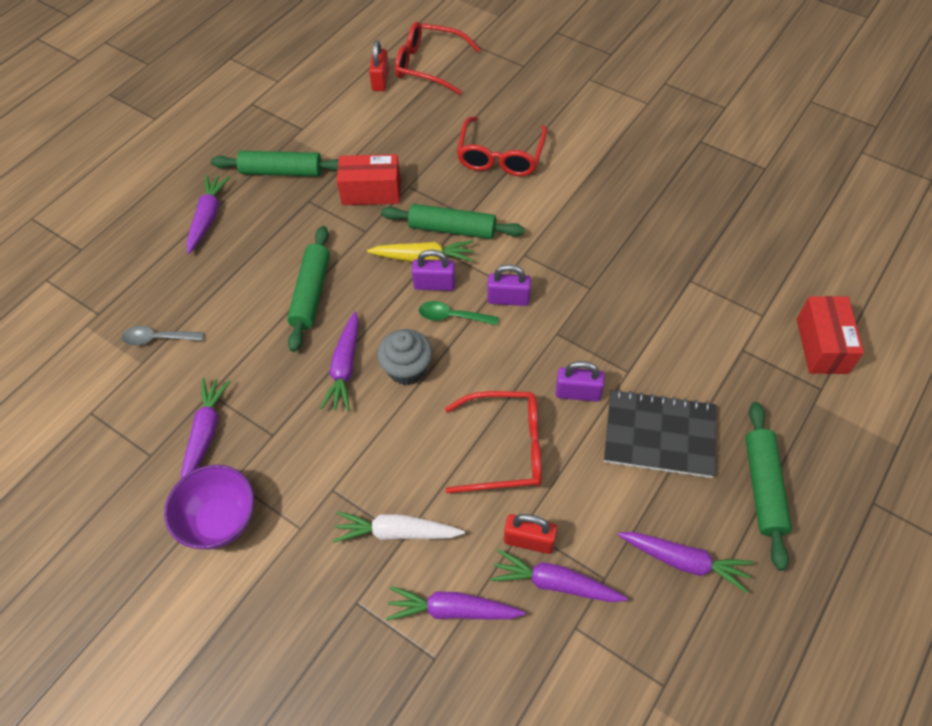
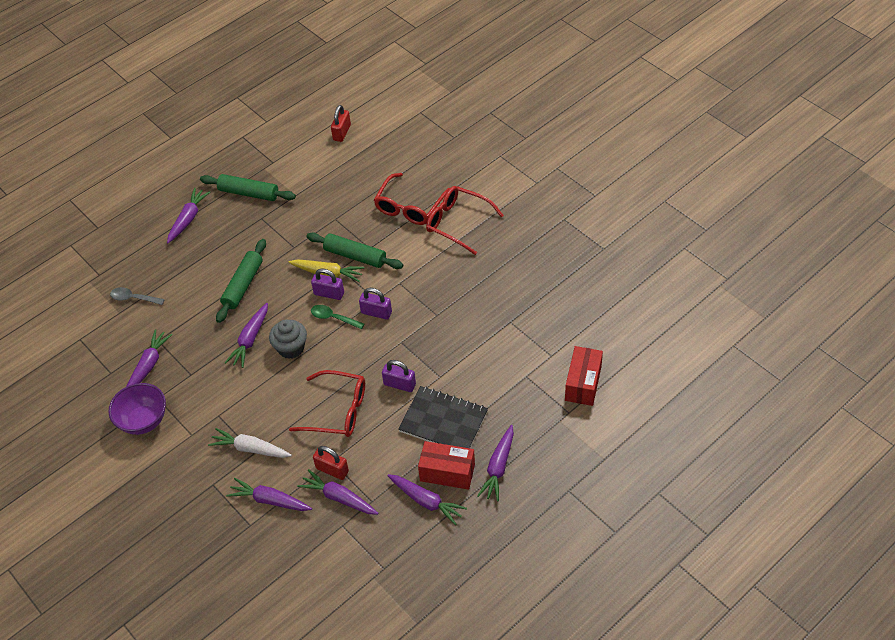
camera: 15 degrees right, 5 degrees down
red box [337,154,401,205] -> red box moved to [418,441,475,490]
red glasses [395,21,481,95] -> red glasses moved to [426,186,504,255]
green rolling pin [745,402,792,571] -> purple carrot [477,425,514,502]

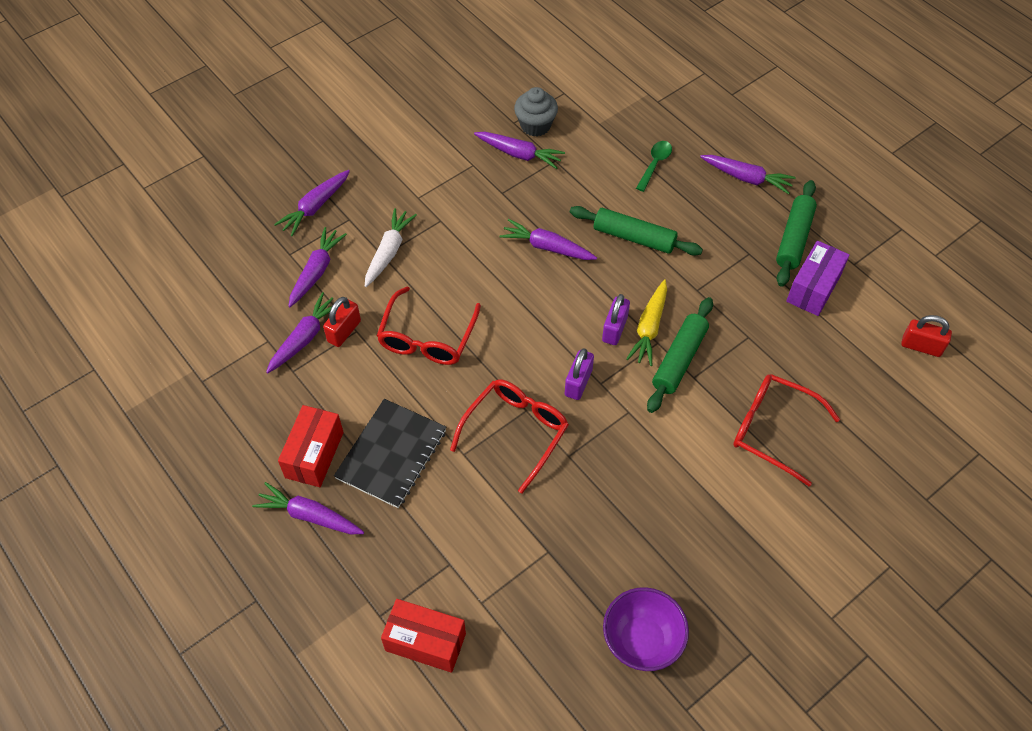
camera: 90 degrees right, 5 degrees up
purple bowl [108,383,166,435] -> purple bowl moved to [603,587,689,671]
grey spoon [110,287,165,305] -> none
grey cupcake [269,320,307,359] -> grey cupcake moved to [514,87,558,136]
green spoon [311,305,364,329] -> green spoon moved to [636,141,672,192]
purple padlock [382,360,416,392] -> none
purple carrot [387,474,467,525] -> purple carrot moved to [274,170,350,236]
red glasses [426,186,504,255] -> red glasses moved to [450,379,569,493]
none -> purple box [786,241,850,316]

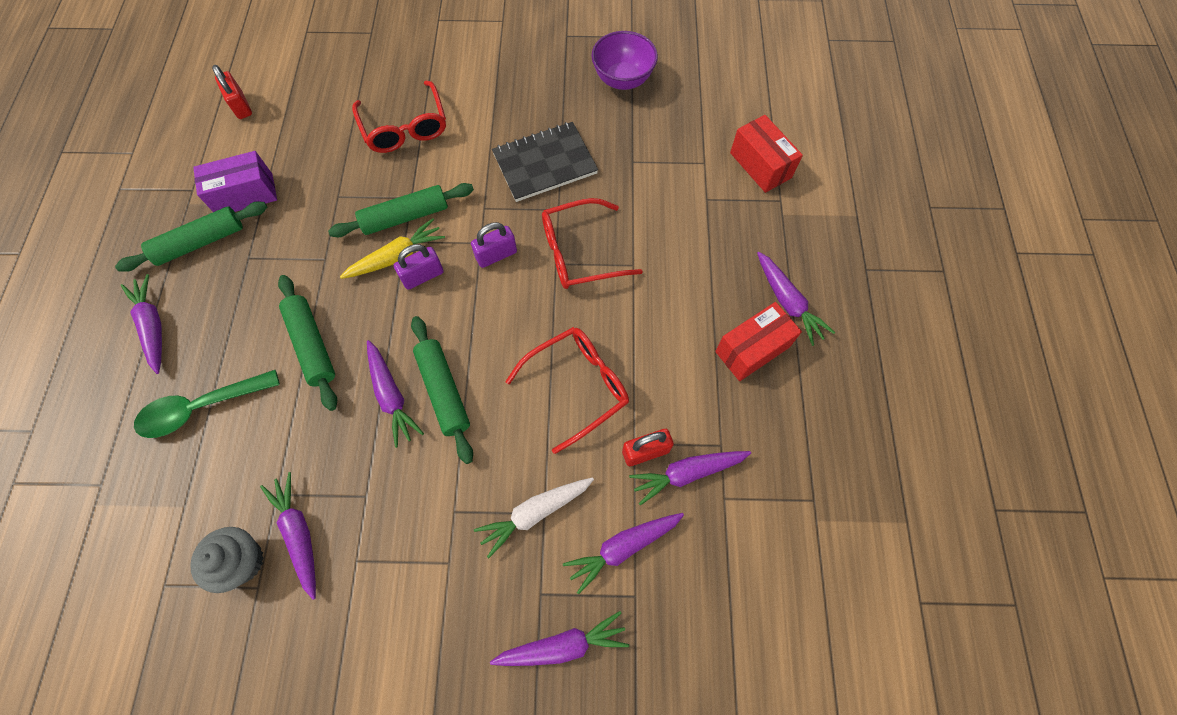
camera: 140 degrees left, 10 degrees up
black notebook [334,399,446,508] -> black notebook moved to [492,122,598,202]
green spoon [636,141,672,192] -> green spoon [134,370,280,438], size x1.61
none -> green rolling pin [411,316,473,464]

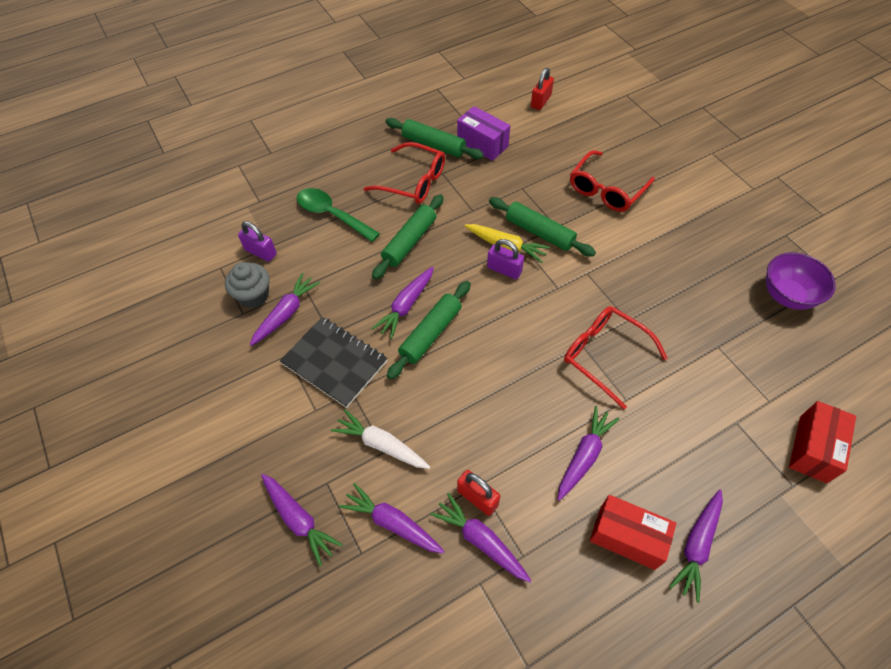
camera: 60 degrees right, 10 degrees down
purple carrot [121,274,162,374] -> purple carrot moved to [558,406,620,501]
purple padlock [471,222,517,268] -> purple padlock moved to [238,221,277,262]
black notebook [492,122,598,202] -> black notebook moved to [280,317,388,408]
red glasses [505,327,629,454] -> red glasses moved to [363,142,445,204]

